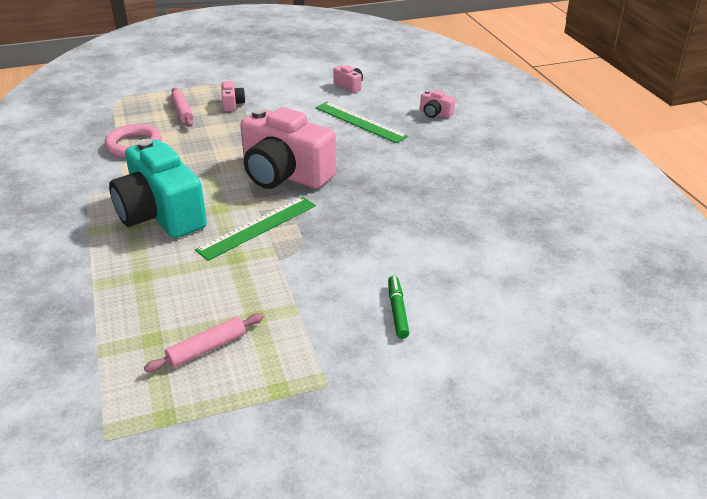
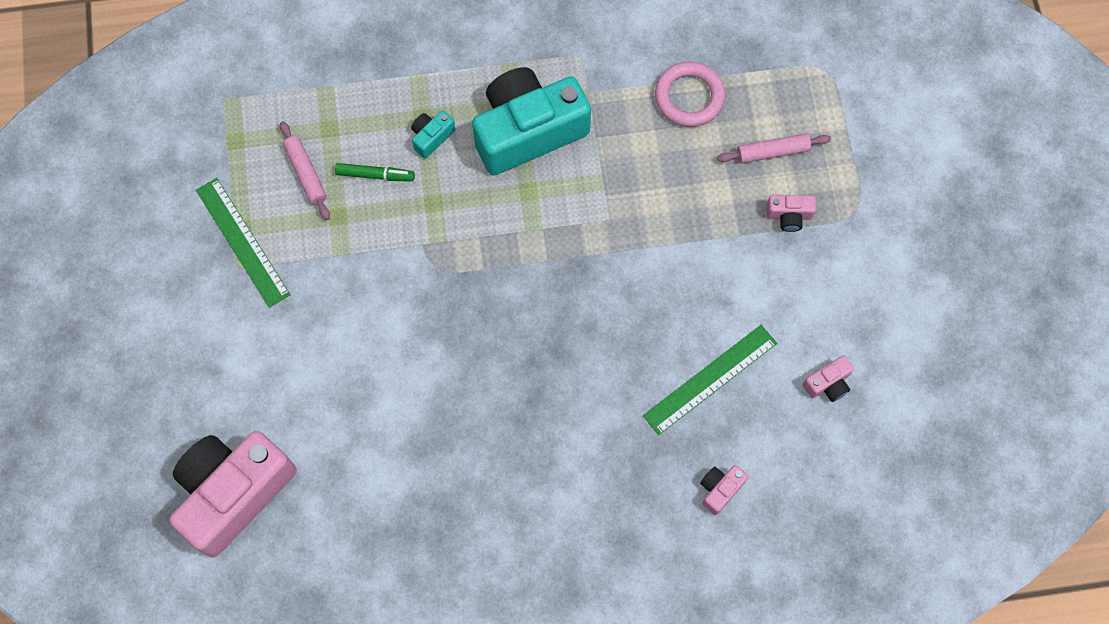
camera: 100 degrees right, 35 degrees up
green ruler [195,197,316,261] -> green ruler moved to [196,178,290,308]
pink camera [240,107,336,189] -> pink camera moved to [169,431,297,558]
green marker [388,276,409,339] -> green marker moved to [335,163,415,182]
none -> turquoise camera [411,111,455,159]

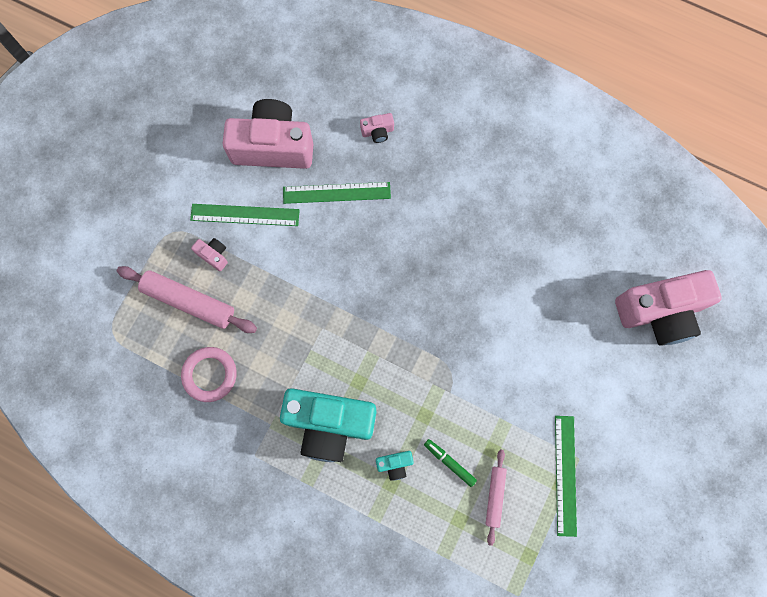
camera: 145 degrees left, 5 degrees up
pink rolling pin [717,134,831,163] -> pink rolling pin [117,266,257,333], size x1.74
pink camera [803,356,854,402] -> pink camera [223,99,313,169], size x2.48
none -> green ruler [190,204,300,226]

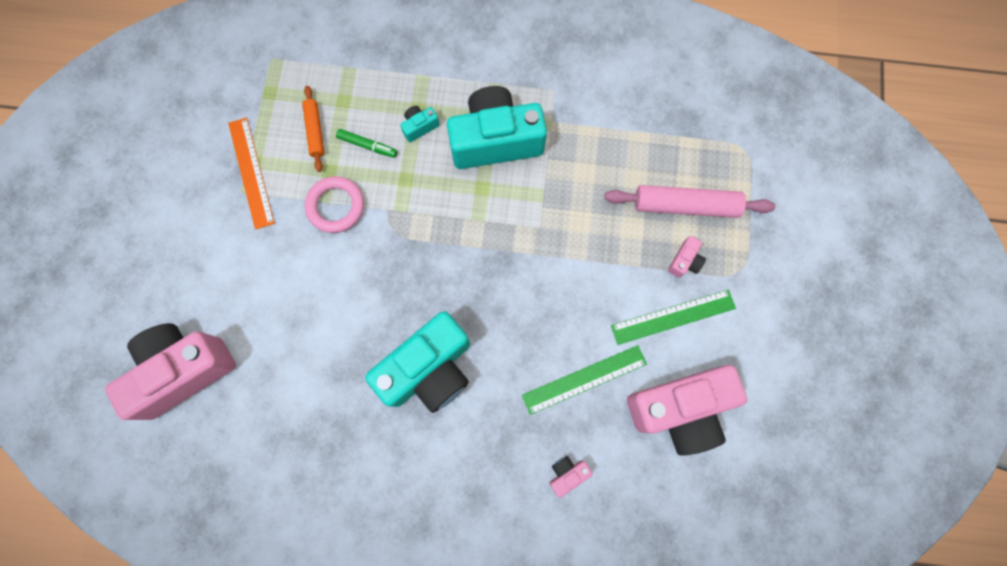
camera: 160 degrees right, 0 degrees up
pink ring [181,347,237,402] -> pink ring moved to [305,176,364,233]
pink camera [191,238,228,271] -> pink camera turned 75 degrees counterclockwise [668,236,706,278]
pink rolling pin [486,449,507,546] -> orange rolling pin [302,86,324,172]
green ruler [555,416,577,537] -> orange ruler [228,118,275,230]
none -> turquoise camera [365,311,470,413]

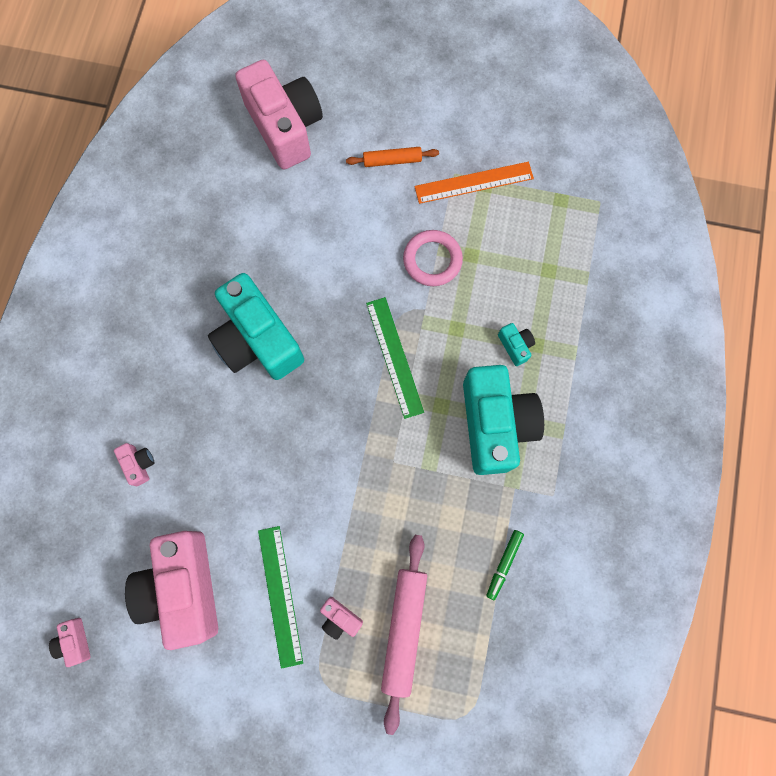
camera: 95 degrees right, 0 degrees up
orange rolling pin [302,86,324,172] -> orange rolling pin moved to [346,147,439,167]
green marker [336,129,397,158] -> green marker moved to [486,530,524,600]
green ruler [522,345,647,415] -> green ruler moved to [366,297,424,419]
none -> pink camera [49,618,91,667]

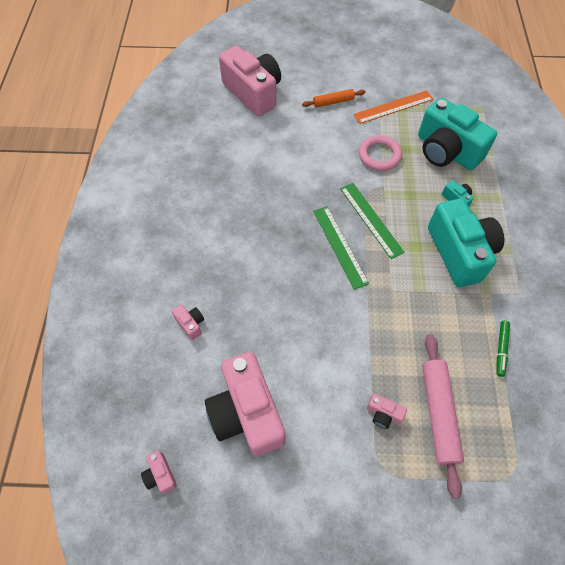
camera: 10 degrees left, 15 degrees down
turquoise camera [208,273,304,380] -> turquoise camera moved to [418,98,497,170]
green ruler [258,526,303,669] -> green ruler moved to [313,206,369,290]

